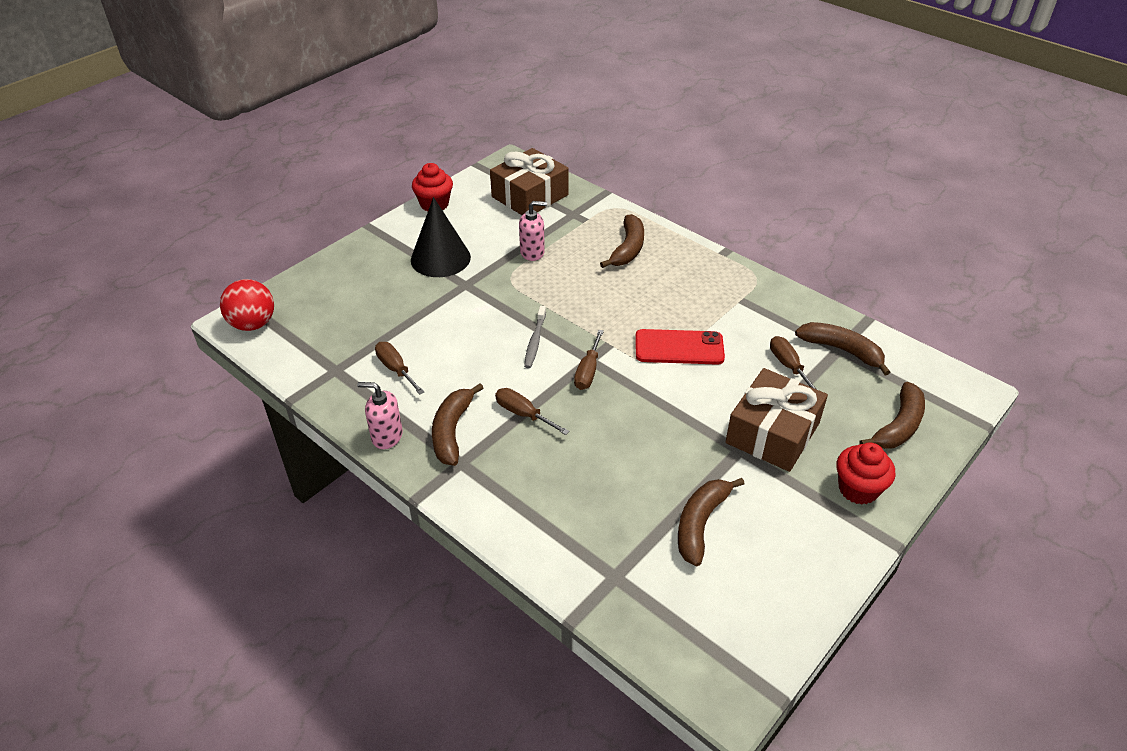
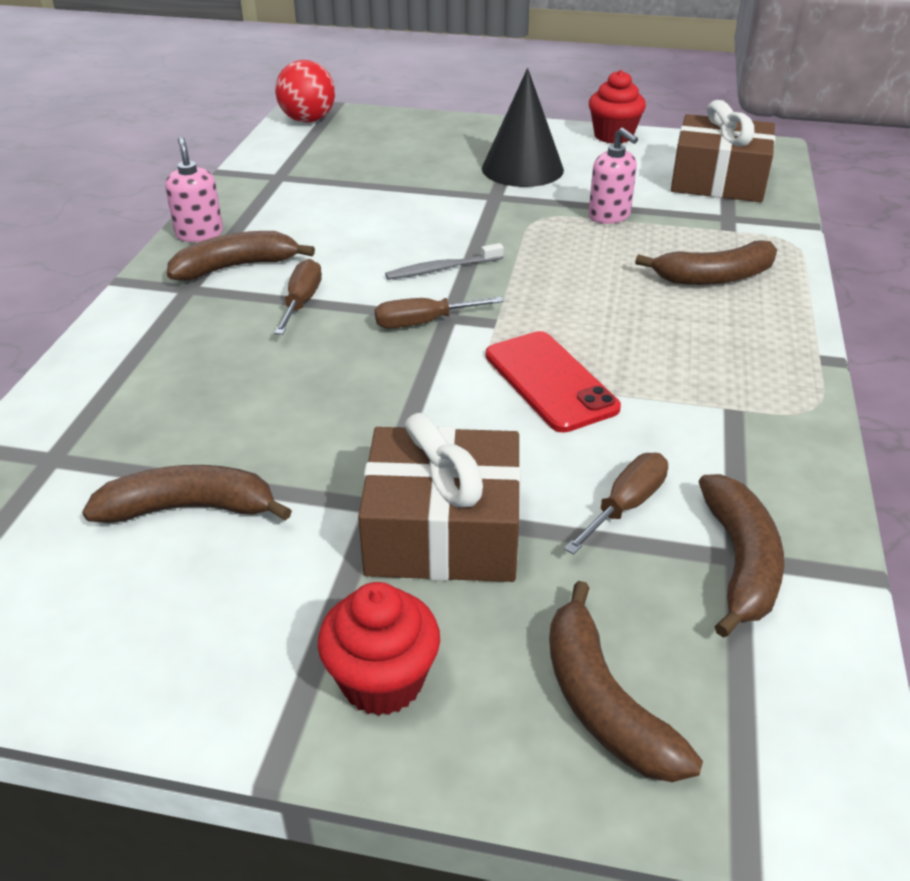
camera: 60 degrees right, 5 degrees down
brown screwdriver [375,342,424,395] -> none
brown banana [860,382,925,449] -> brown banana turned 60 degrees clockwise [549,581,703,782]

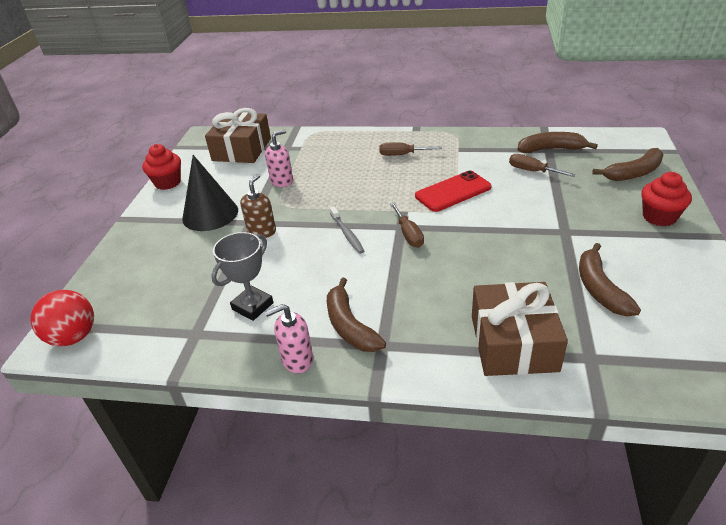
camera: 90 degrees left, 0 degrees up
brown screwdriver [274,259,322,335] -> brown screwdriver moved to [379,142,442,156]
brown gift [358,413,521,582] -> brown gift moved to [472,282,568,376]
brown banana [635,240,777,285] -> none
none -> grey trophy [211,232,274,321]
none -> brown soap dispenser [240,174,276,238]

